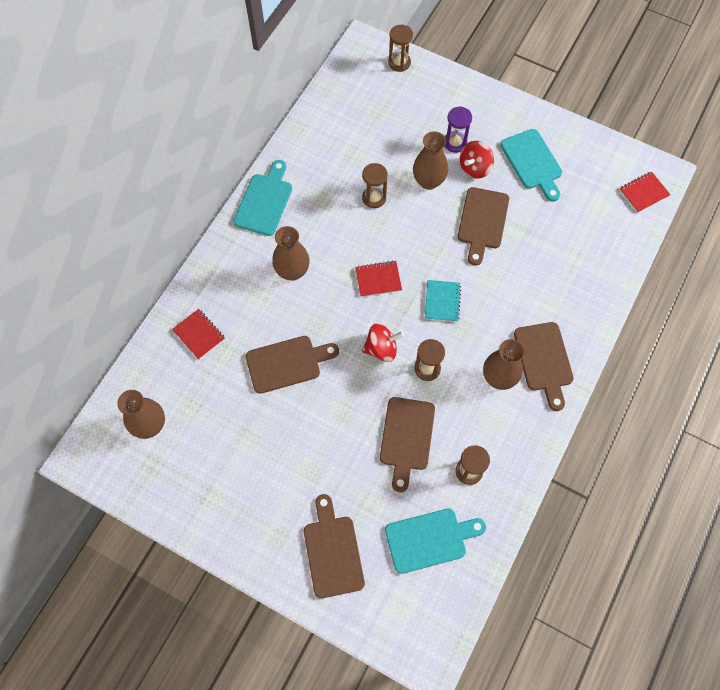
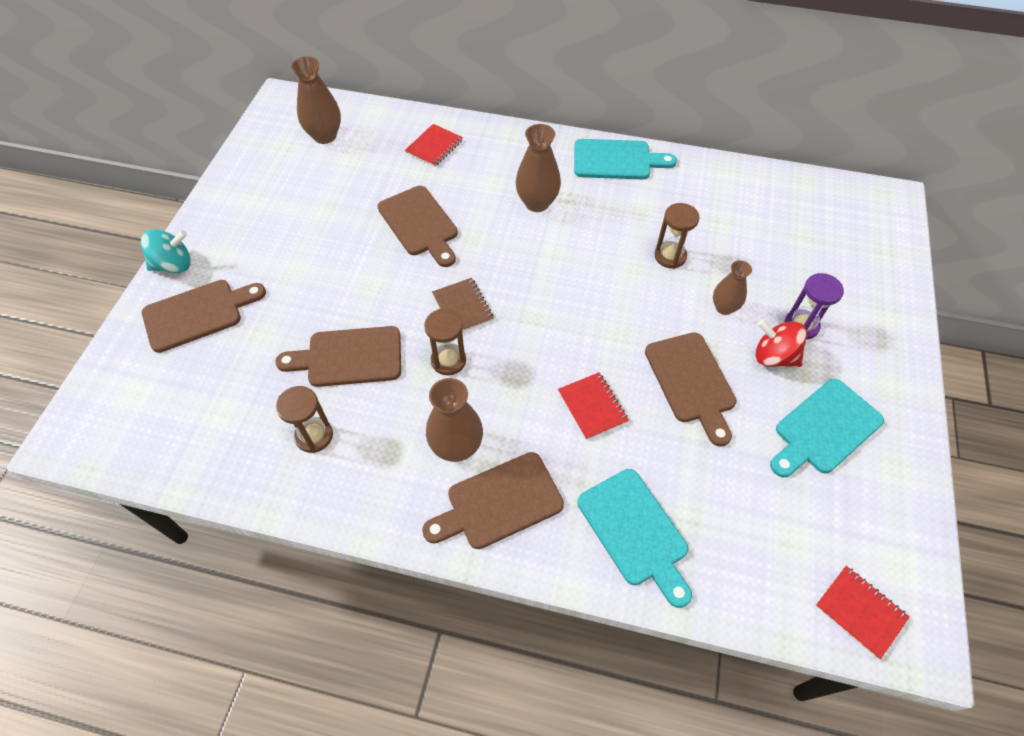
camera: 75 degrees right, 10 degrees down
red notebook [355,260,402,297] -> red notebook moved to [558,372,629,440]
red spinning top [362,323,404,362] -> brown notebook [432,278,494,332]
turquoise cutting board [385,509,486,574] -> turquoise cutting board moved to [577,469,692,608]
brown hourglass [388,25,413,72] -> none
brown vase [413,131,448,190] -> brown vase [713,260,752,315], size x0.64
turquoise notebook [425,280,461,322] -> none
brown cutting board [458,187,509,266] -> brown cutting board turned 105 degrees counterclockwise [645,332,737,447]
none -> turquoise spinning top [141,229,191,273]

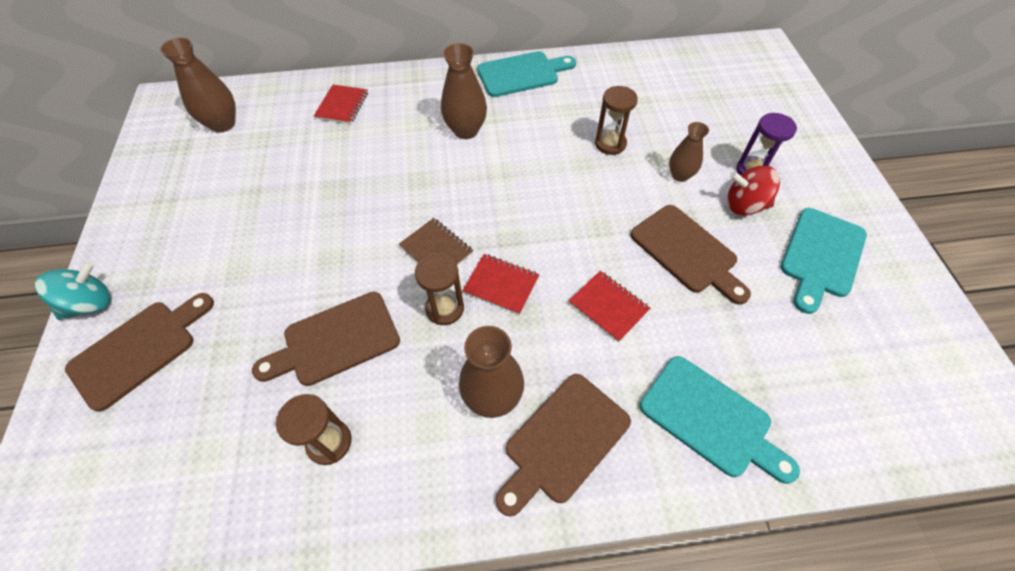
camera: 20 degrees left, 0 degrees up
brown cutting board [377,186,458,267] -> none
red notebook [815,566,910,659] -> red notebook moved to [462,254,540,315]

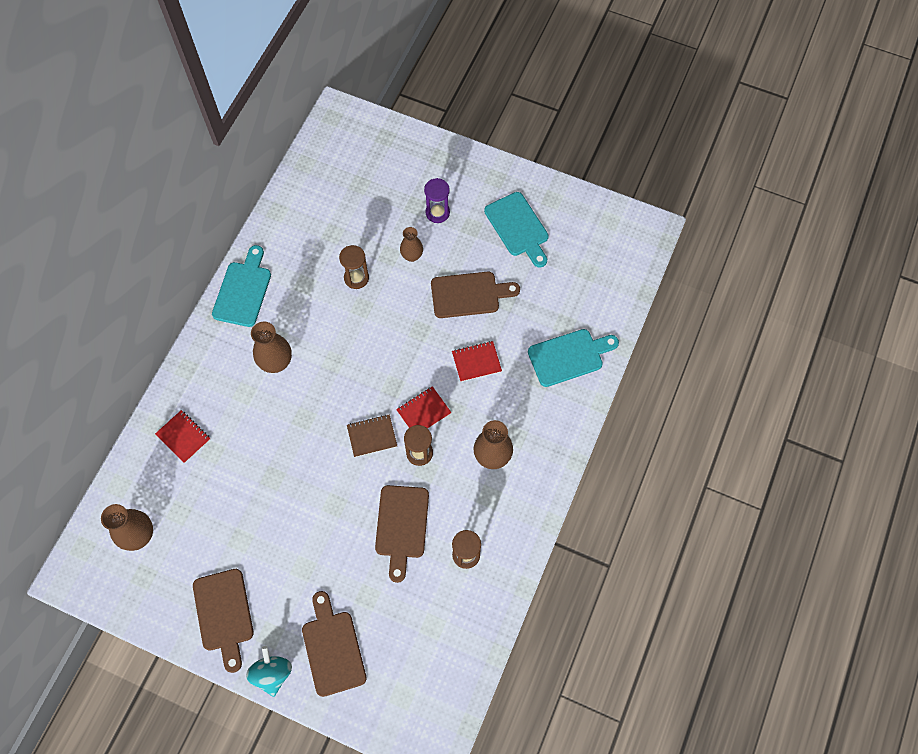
camera: 60 degrees left, 10 degrees up
brown cutting board [495,374,631,517] -> brown cutting board moved to [193,569,254,673]
red spinning top [727,166,780,215] -> none

